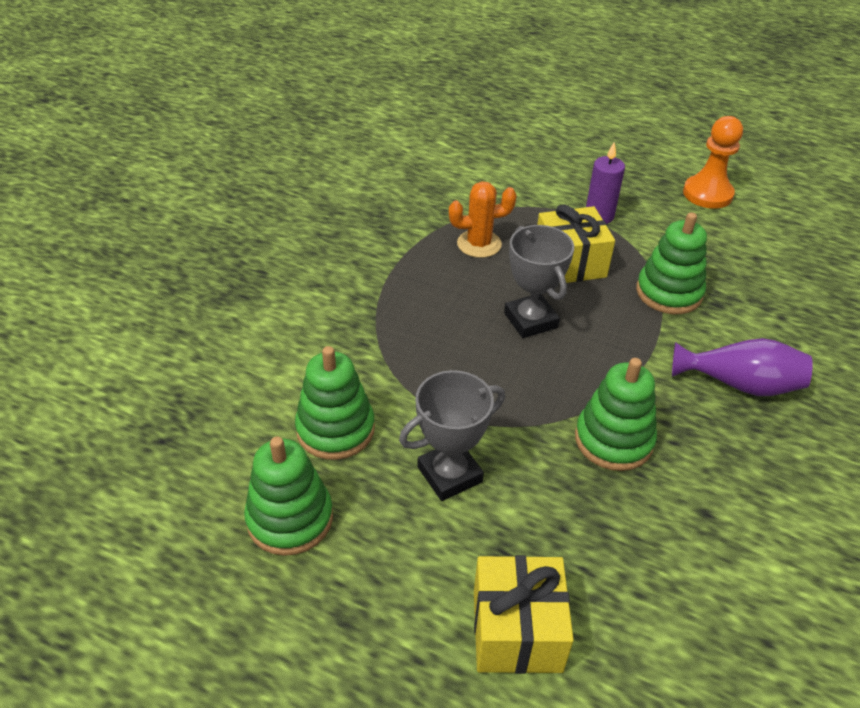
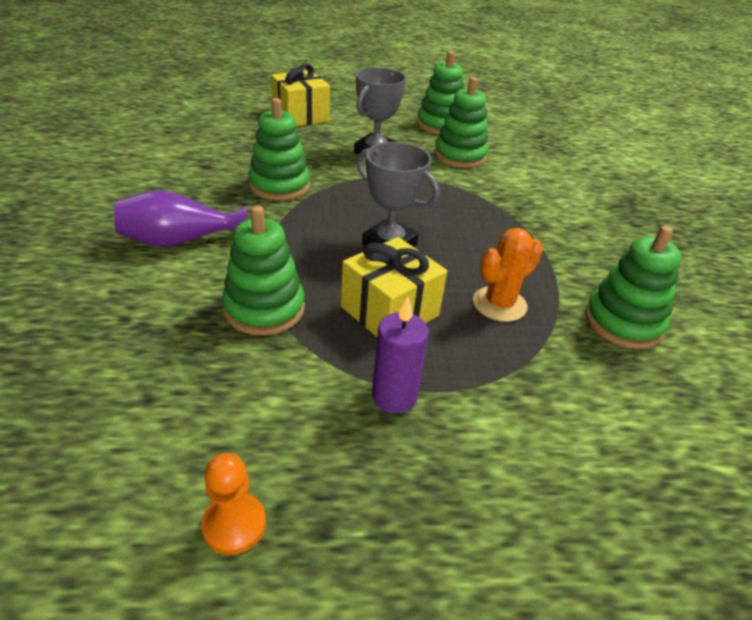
camera: 150 degrees right, 5 degrees down
orange pawn [683,116,743,209] -> orange pawn [201,453,266,555], size x0.64
none -> green stacking toy [585,226,682,349]

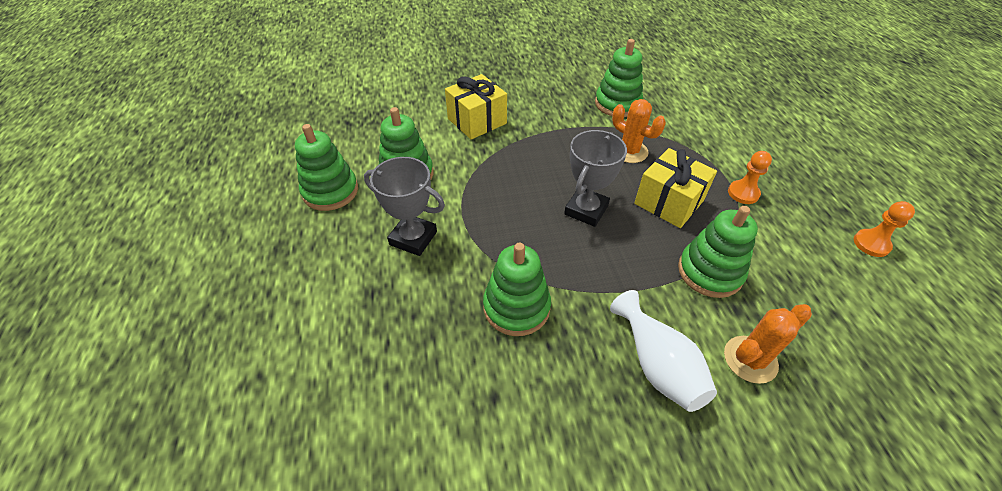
camera: 95 degrees left, 10 degrees up
purple vase [114,190,248,247] -> white vase [610,290,717,412]
yellow gift [271,64,330,126] -> yellow gift moved to [445,74,507,140]
purple candle [372,296,429,414] -> orange pawn [728,151,772,204]
none -> orange cactus [724,304,812,384]

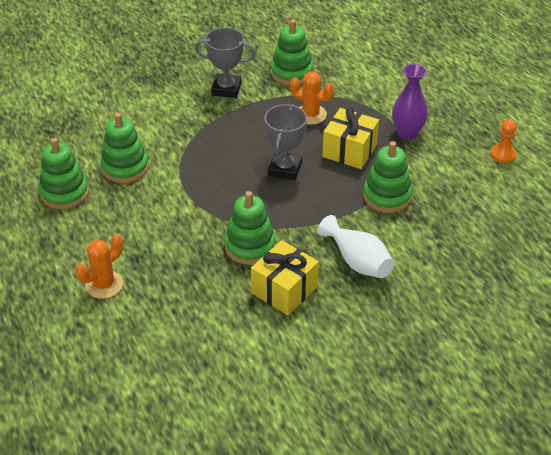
camera: 15 degrees left, 5 degrees down
grey trophy [364,157,445,256] -> grey trophy moved to [195,27,256,98]
yellow gift [445,74,507,140] -> yellow gift moved to [251,240,319,315]
orange cactus [724,304,812,384] -> orange cactus moved to [76,235,123,299]
orange pawn [728,151,772,204] -> purple vase [392,64,428,140]

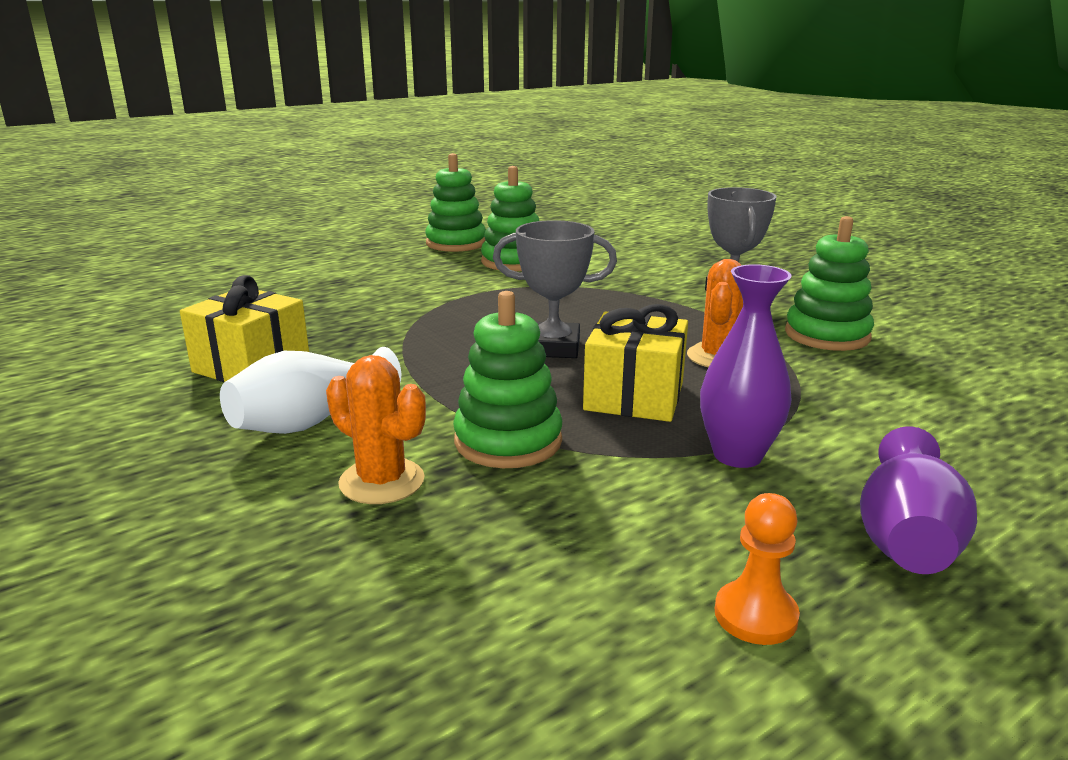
camera: 80 degrees right, 20 degrees down
orange cactus [76,235,123,299] -> orange cactus moved to [326,355,426,504]
green stacking toy [225,191,276,265] -> none
none -> purple vase [860,426,977,574]

